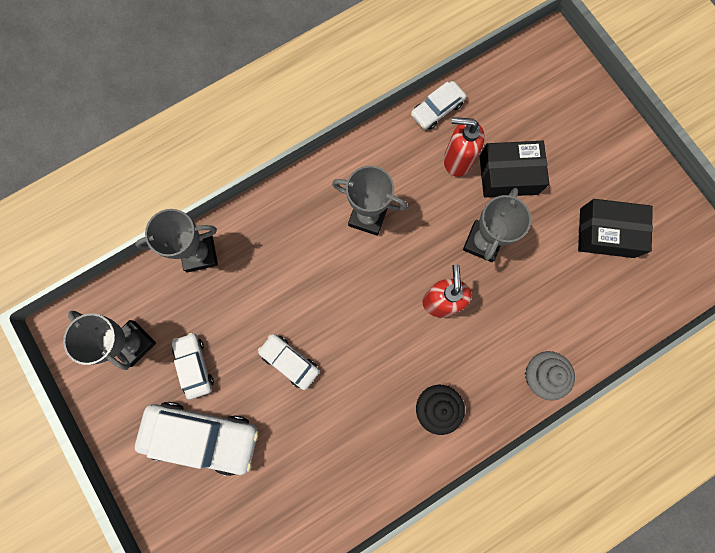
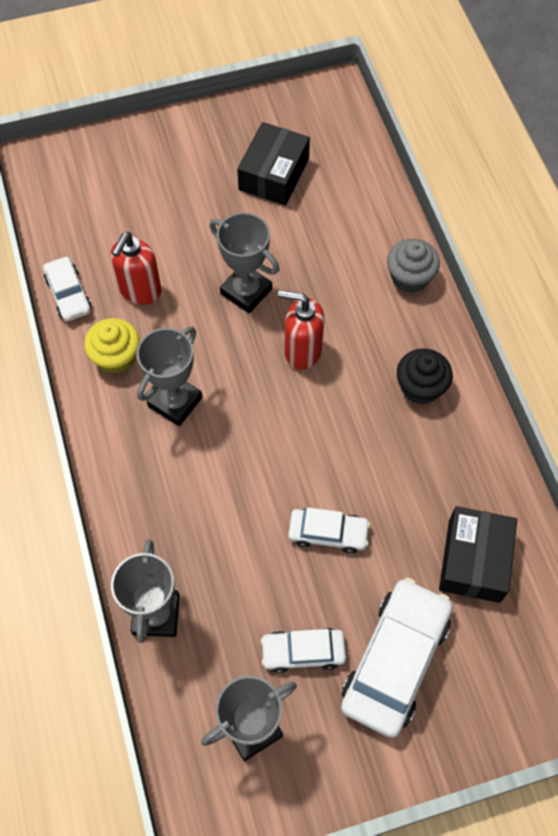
camera: 75 degrees left, 15 degrees down
white car [258,334,319,390] -> white car turned 135 degrees counterclockwise [288,507,370,554]
black box [480,141,549,197] -> black box moved to [439,506,517,603]
none -> yellow cupcake [84,318,140,374]

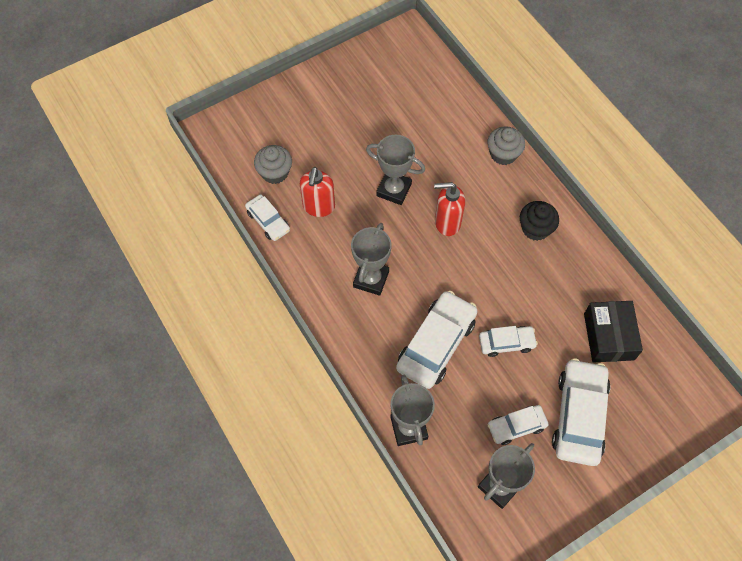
camera: 15 degrees left, 0 degrees up
yellow cupcake [84,318,140,374] -> none
black box [237,122,310,205] -> none
none -> grey cupcake [254,145,292,184]
none -> white car [396,291,477,389]

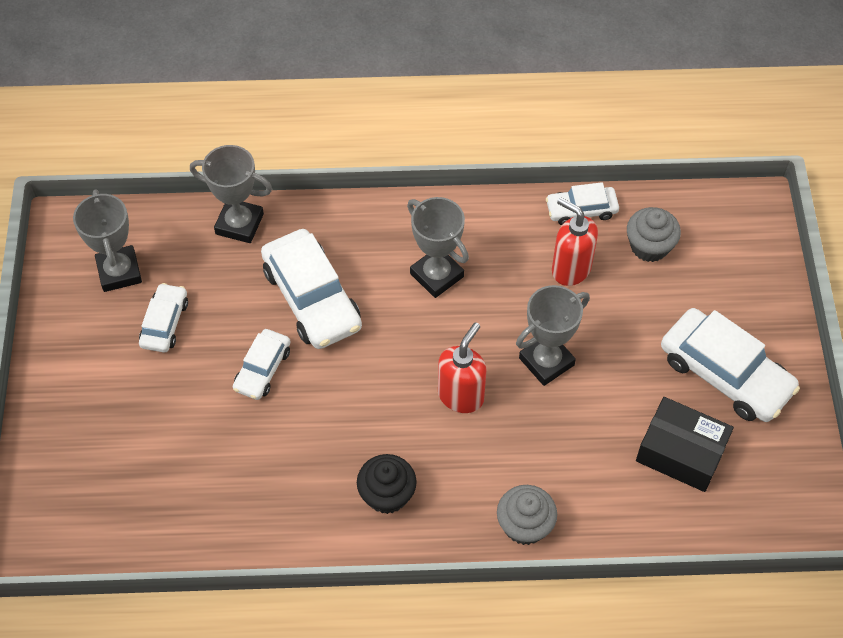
camera: 120 degrees right, 5 degrees down
white car [552,358,610,466] -> white car moved to [661,308,800,422]
black box [584,301,643,363] -> black box moved to [636,397,734,492]

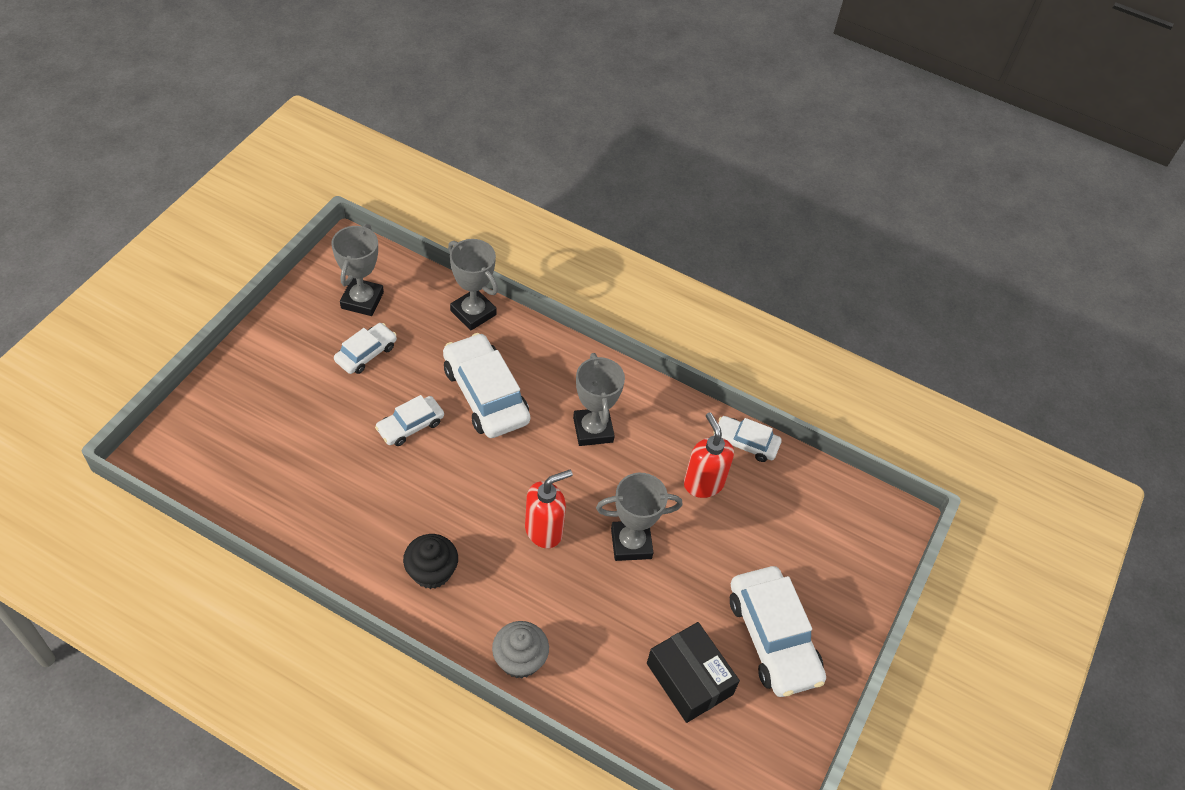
camera: 25 degrees right, 5 degrees down
white car [261,229,362,349] -> white car turned 150 degrees clockwise [443,333,530,438]
grey cupcake [627,207,681,262] -> none

